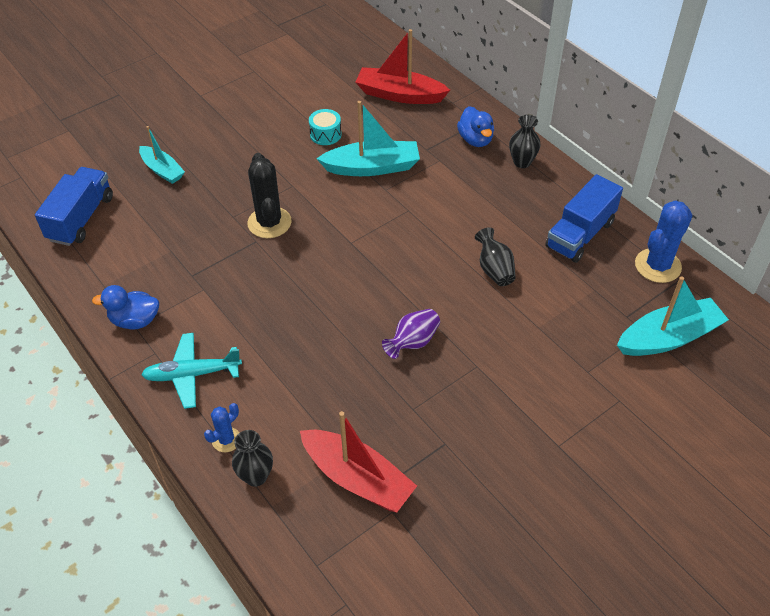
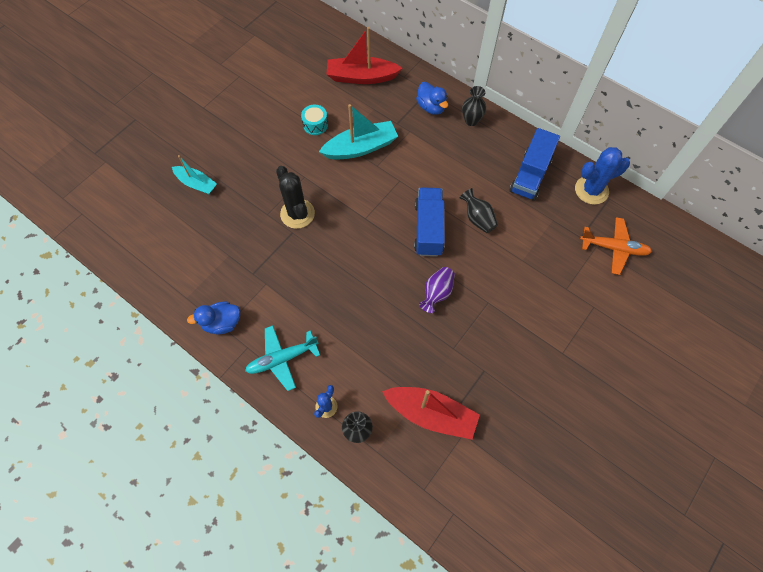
camera: 15 degrees left, 15 degrees up
blue truck [35,167,113,246] -> blue truck moved to [414,188,445,257]
turquoise boat [617,276,729,356] -> orange plane [580,217,652,275]
blue cactus [635,200,693,283] -> blue cactus turned 45 degrees clockwise [575,147,630,205]

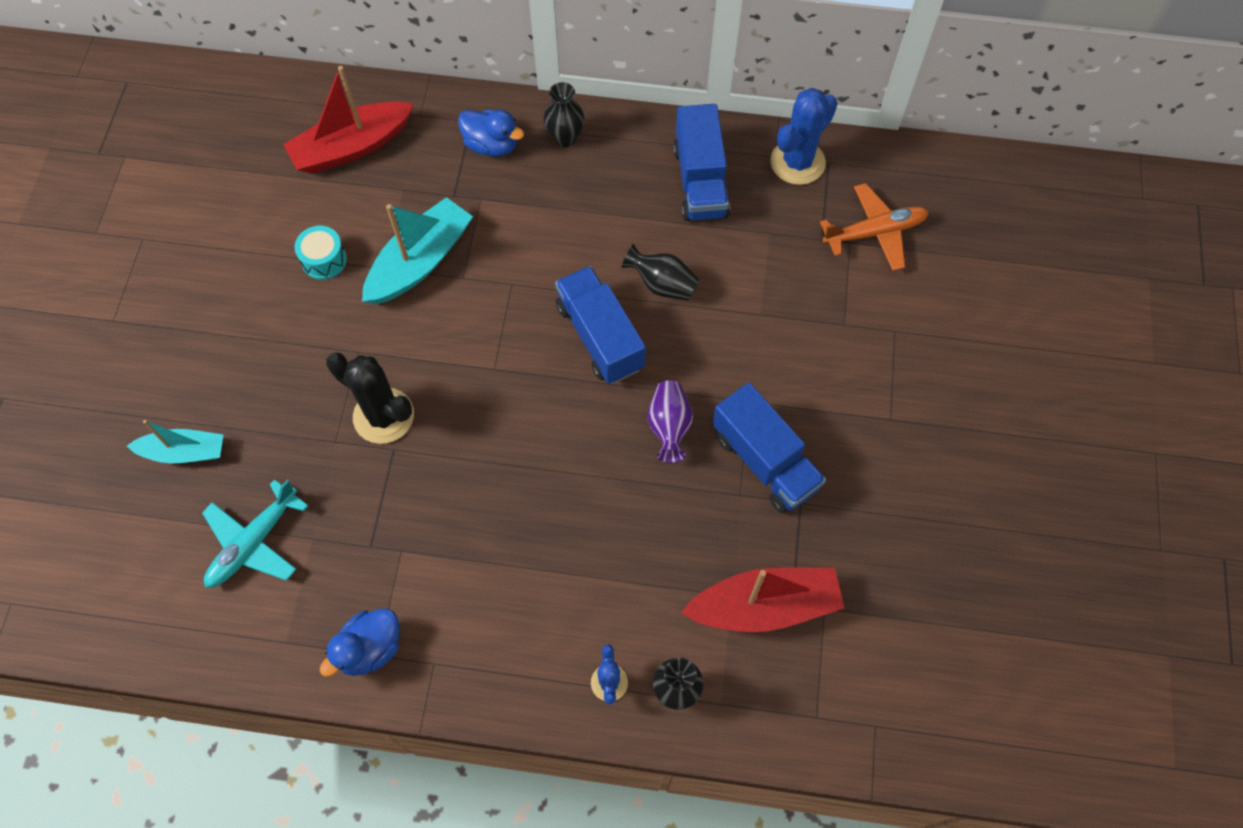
camera: 30 degrees left, 0 degrees up
turquoise plane [245,325,320,391] -> turquoise plane moved to [202,479,308,588]
none -> blue truck [712,383,826,514]

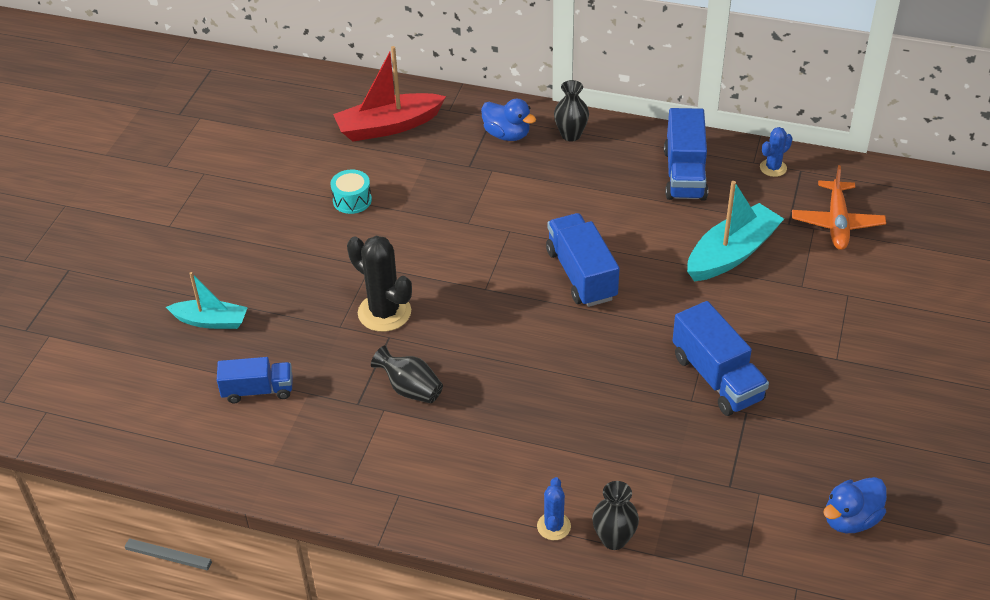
camera: 10 degrees right, 20 degrees down
turquoise plane [202,479,308,588] -> blue truck [217,357,292,403]
blue duck [320,608,400,677] -> blue duck moved to [823,477,887,533]
turquoise boat [362,197,473,304] -> turquoise boat moved to [687,181,784,281]
black vase [621,244,700,301] -> black vase moved to [371,345,443,403]
purple vase [647,380,693,463] -> none
red boat [681,567,844,632] -> none
blue cactus [770,88,838,185] -> blue cactus [760,127,792,177], size x0.55
orange plane [820,183,929,271] -> orange plane turned 105 degrees clockwise [792,165,886,250]

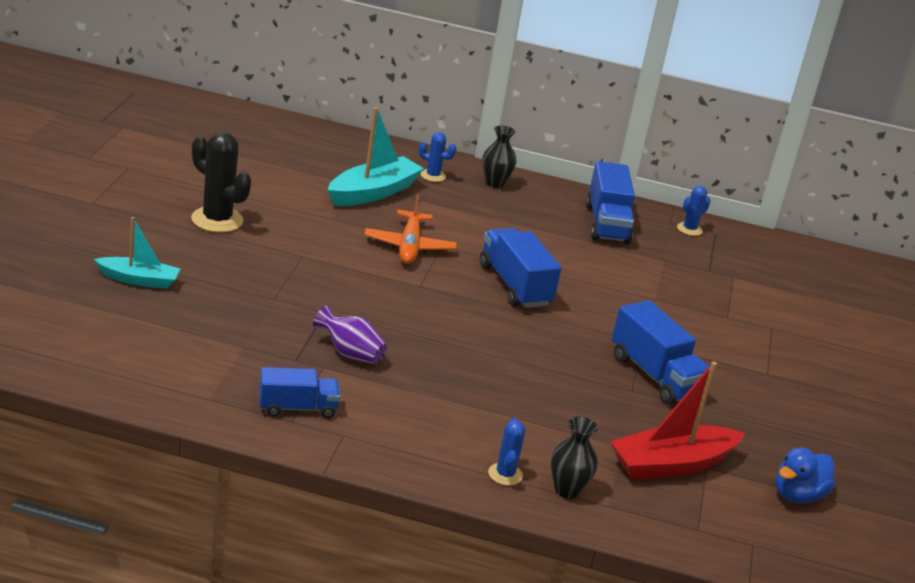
camera: 10 degrees left, 15 degrees down
blue truck [217,357,292,403] -> blue truck moved to [259,367,340,418]
turquoise drum [330,169,372,214] -> none
red boat [333,46,446,142] -> red boat moved to [610,361,745,480]
black cactus [347,236,412,332] -> black cactus moved to [191,132,251,233]
black vase [371,345,443,403] -> purple vase [313,305,387,364]
blue duck [481,99,536,141] -> blue cactus [419,132,456,182]
turquoise boat [687,181,784,281] -> turquoise boat moved to [328,107,424,206]
orange plane [792,165,886,250] -> orange plane moved to [364,195,457,264]

